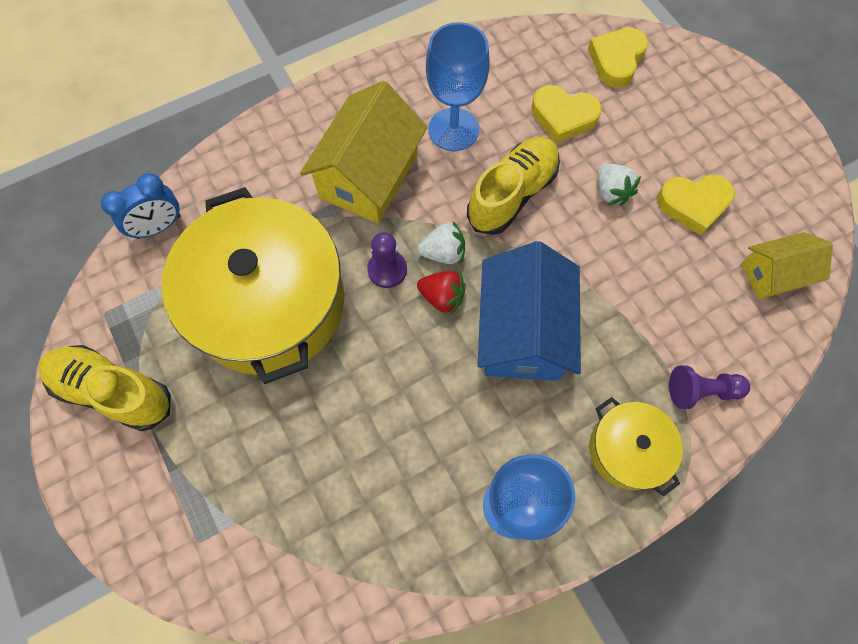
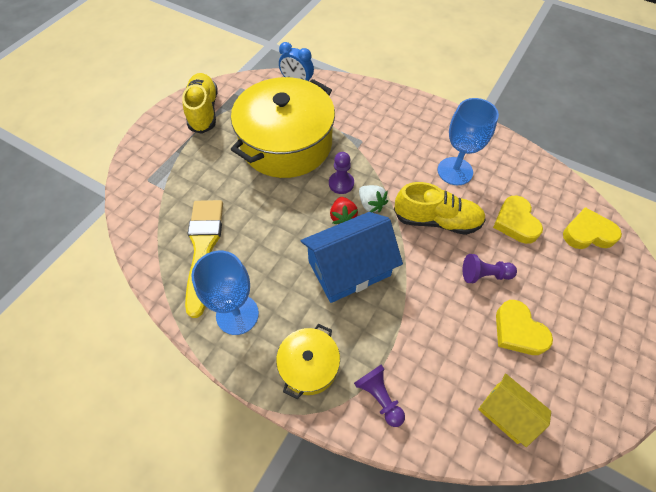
camera: 60 degrees right, 10 degrees down
yellow house [300,81,428,223] -> none
white strawberry [598,164,641,205] -> purple pawn [463,254,517,283]
none -> yellow brush [185,200,223,318]

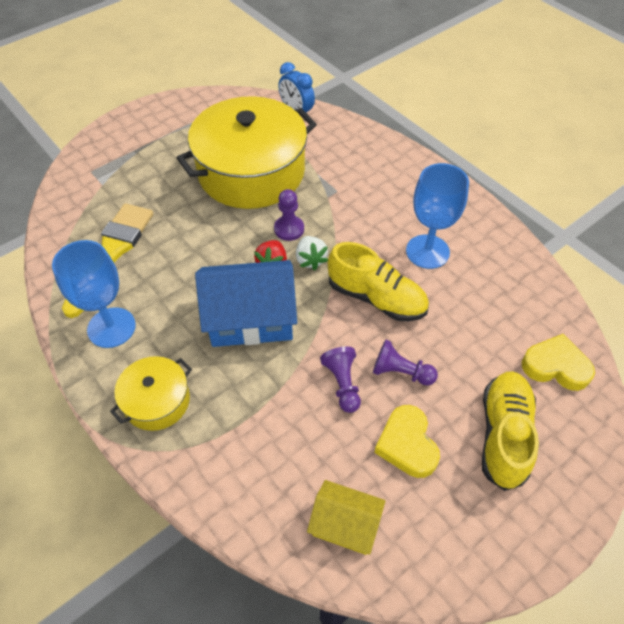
camera: 20 degrees right, 5 degrees down
yellow shoe [182,73,218,134] -> yellow shoe moved to [482,371,539,491]
purple pawn [354,364,405,427] -> purple pawn moved to [320,346,361,413]
yellow house [478,373,551,447] -> yellow house turned 45 degrees counterclockwise [307,480,385,555]
yellow heart [493,196,543,244] -> none

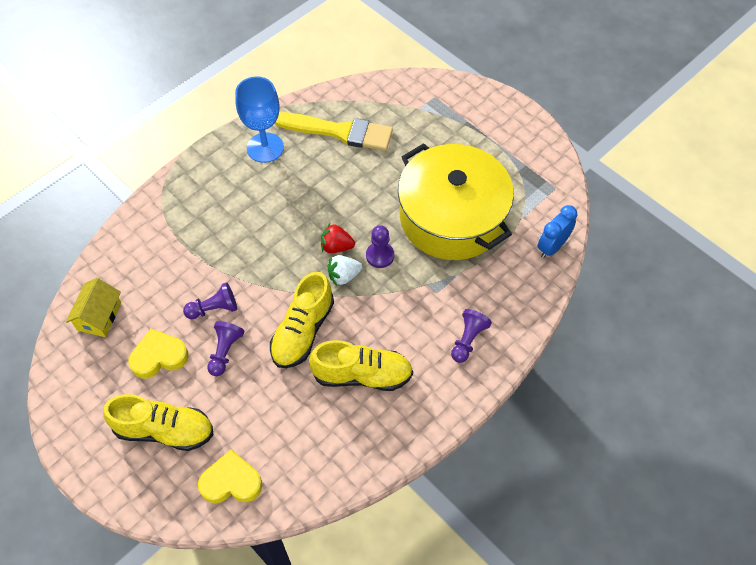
camera: 85 degrees right, 5 degrees up
yellow pot [110,356,192,431] -> none
blue house [195,260,297,347] -> none
blue goblet [406,163,469,269] -> yellow shoe [309,340,413,391]
yellow heart [522,334,595,391] -> yellow heart turned 105 degrees counterclockwise [198,450,262,503]
none -> purple pawn [451,309,492,363]

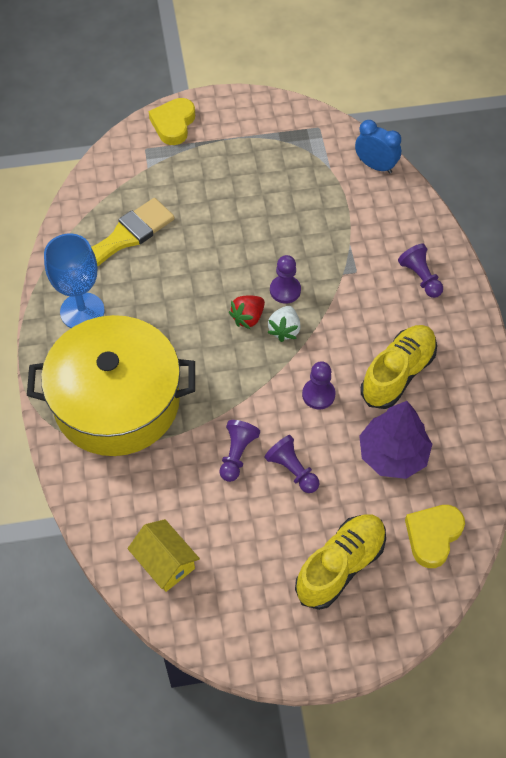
camera: 55 degrees left, 0 degrees up
yellow heart [128,329,189,379] -> yellow heart moved to [149,98,195,145]
yellow shoe [270,272,334,368] -> purple pawn [302,361,335,409]
yellow pot [398,143,514,260] -> yellow pot moved to [27,315,195,456]
blue clock [538,205,577,258] -> blue clock turned 135 degrees clockwise [355,120,401,174]
none -> purple tree [359,401,432,479]

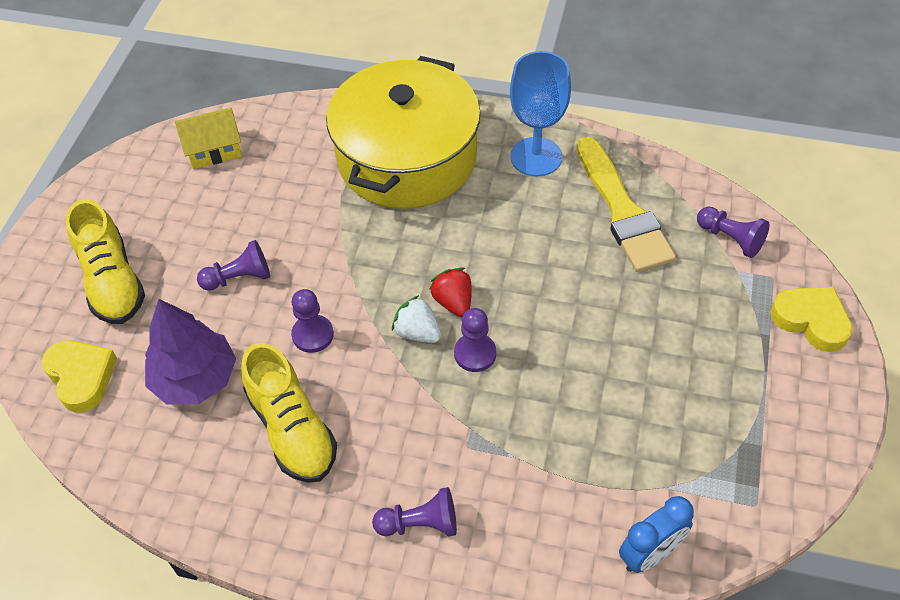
camera: 115 degrees right, 5 degrees down
purple pawn [220,420,260,482] -> purple pawn moved to [697,207,769,258]

